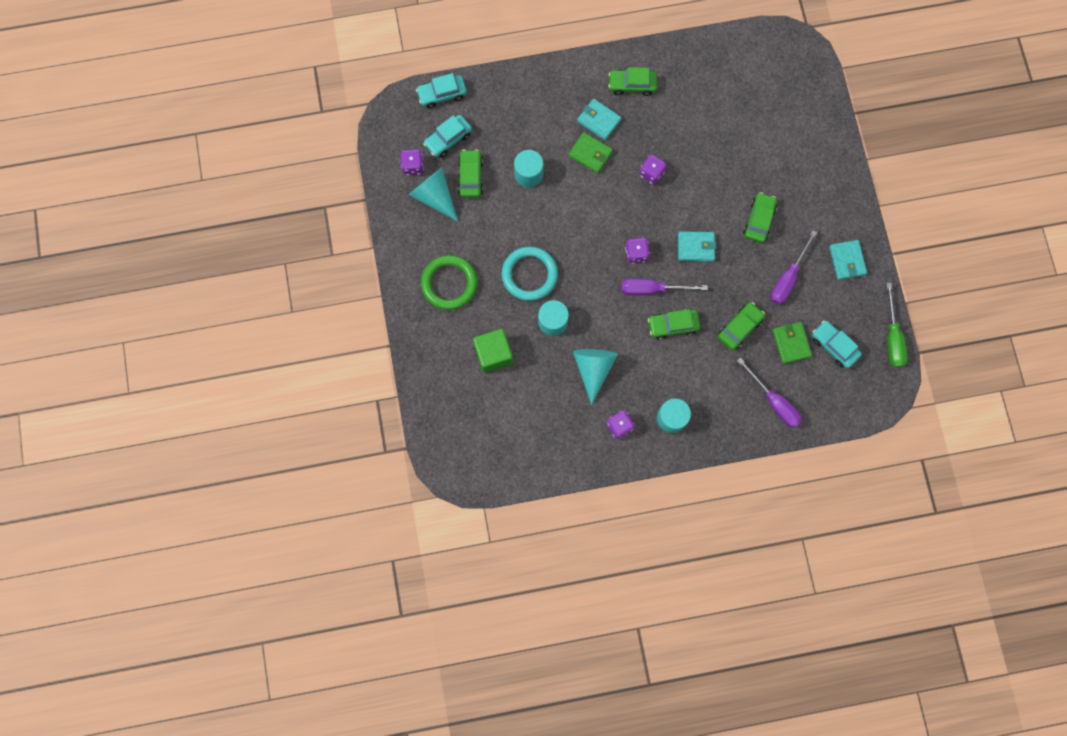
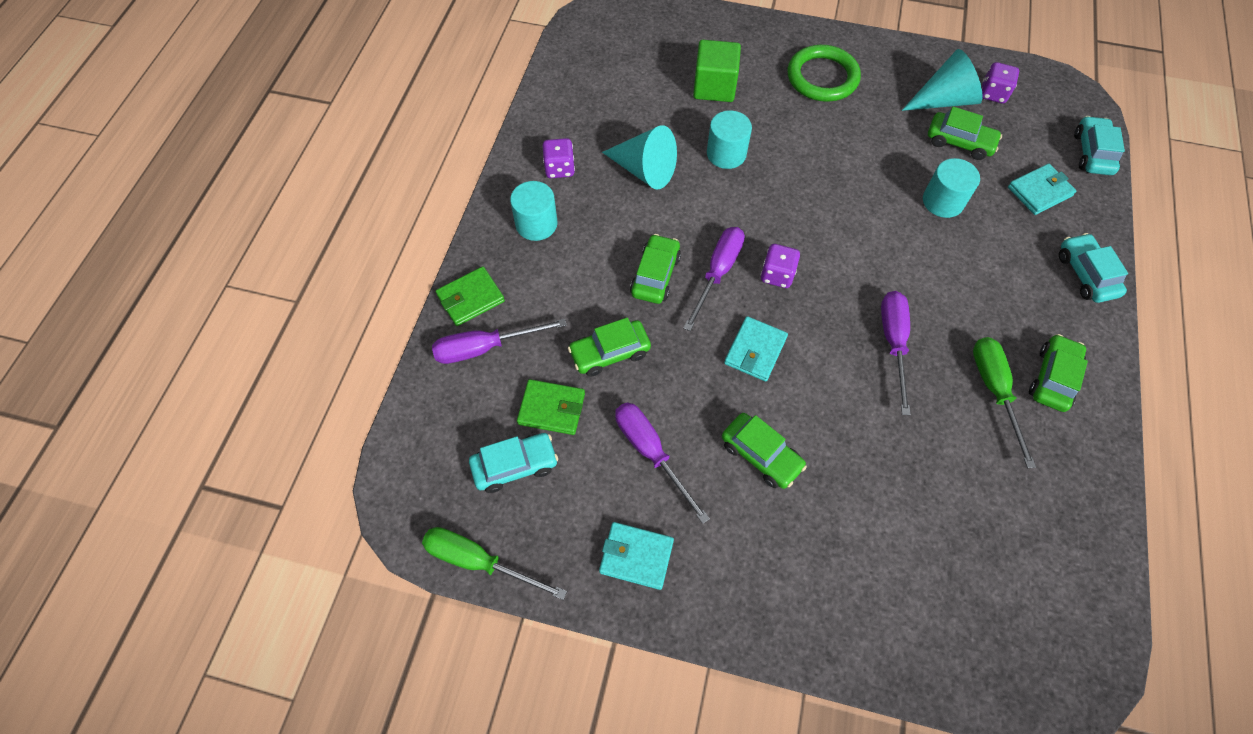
camera: 115 degrees right, 15 degrees down
turquoise car [423,115,472,158] -> turquoise car moved to [1059,233,1128,303]
turquoise ring [502,246,558,301] -> none
green wallet [568,132,613,173] -> green wallet moved to [436,267,505,326]
turquoise wallet [577,99,621,140] -> turquoise wallet moved to [1008,164,1077,215]
purple dice [639,154,667,185] -> purple screwdriver [881,291,911,415]
green car [718,302,765,350] -> green car turned 90 degrees clockwise [568,317,651,377]
none -> green screwdriver [973,337,1036,468]

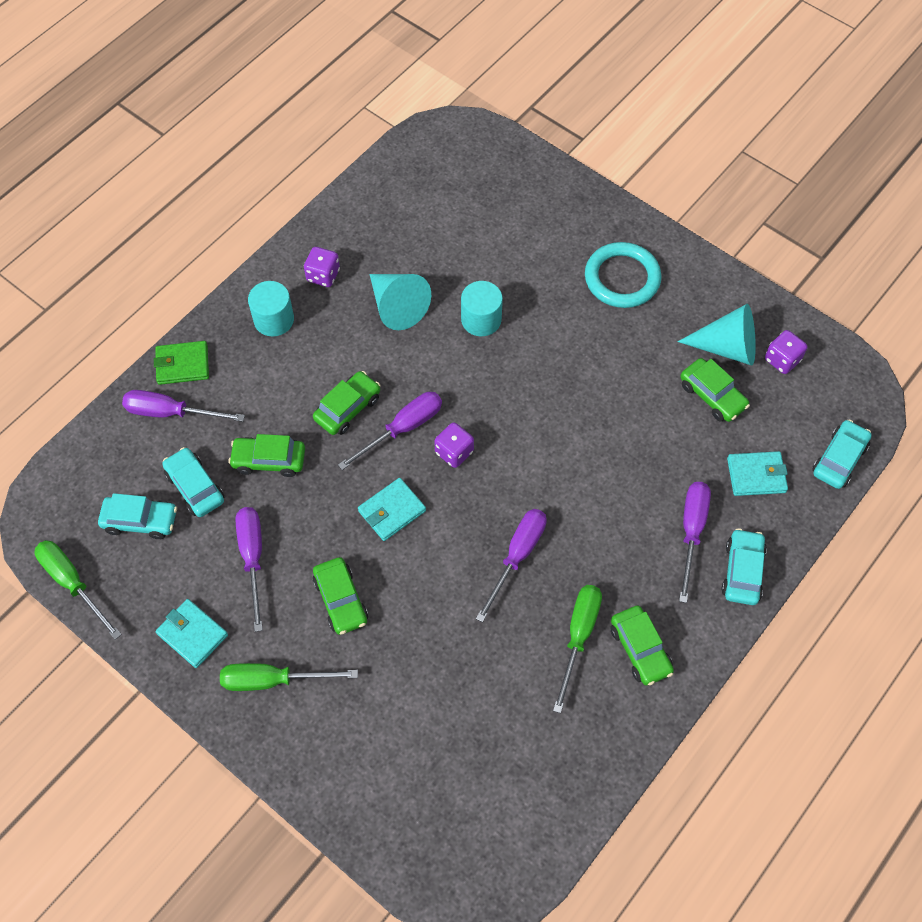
camera: 25 degrees right, 0 degrees up
green wallet [517,379,585,435] -> turquoise car [162,447,224,517]
green cube [693,40,741,102] -> none
green ring [787,45,861,102] -> turquoise ring [585,242,661,308]
turquoise cylinder [923,158,980,218] -> none
green car [1029,334,1088,412] -> green car turned 105 degrees clockwise [610,606,674,685]
none -> green screwdriver [220,663,358,691]
none -> purple screwdriver [679,482,711,603]

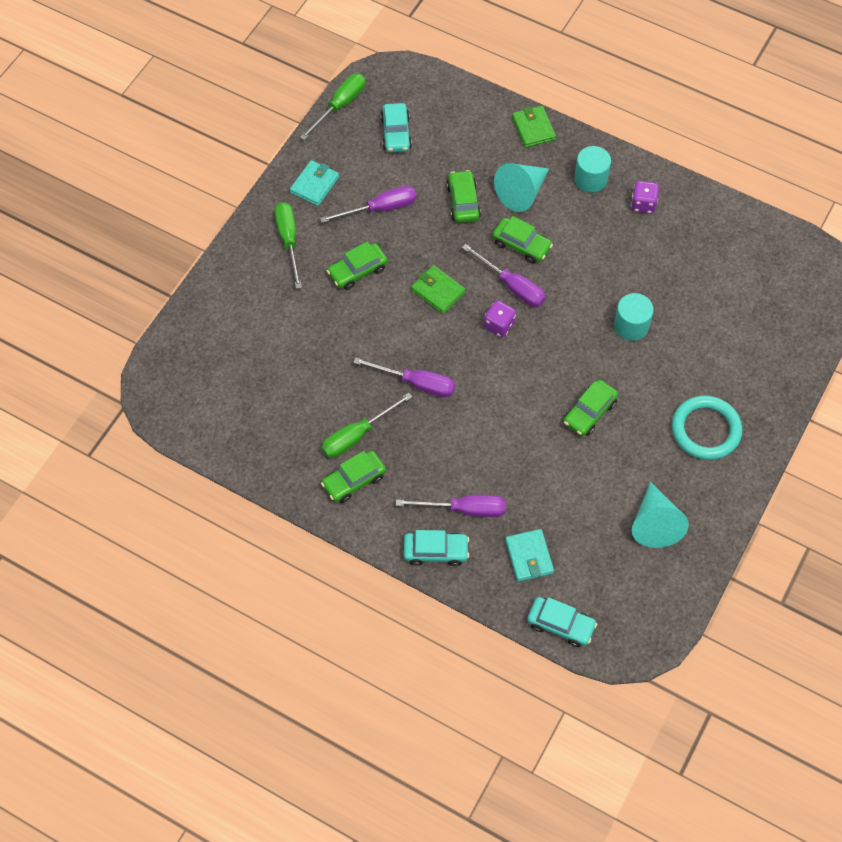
camera: 80 degrees right, 0 degrees up
purple screwdriver [122,390,245,422] -> none
turquoise car [162,447,224,517] -> none
turquoise wallet [358,478,426,541] -> green wallet [411,265,465,314]
turquoise cone [370,274,431,330] -> turquoise cone moved to [494,163,549,212]
green screwdriver [553,585,602,713] -> green screwdriver turned 135 degrees clockwise [321,393,412,458]
green car [680,358,750,422] -> green car moved to [563,380,618,436]
purple dice [765,330,807,374] -> none

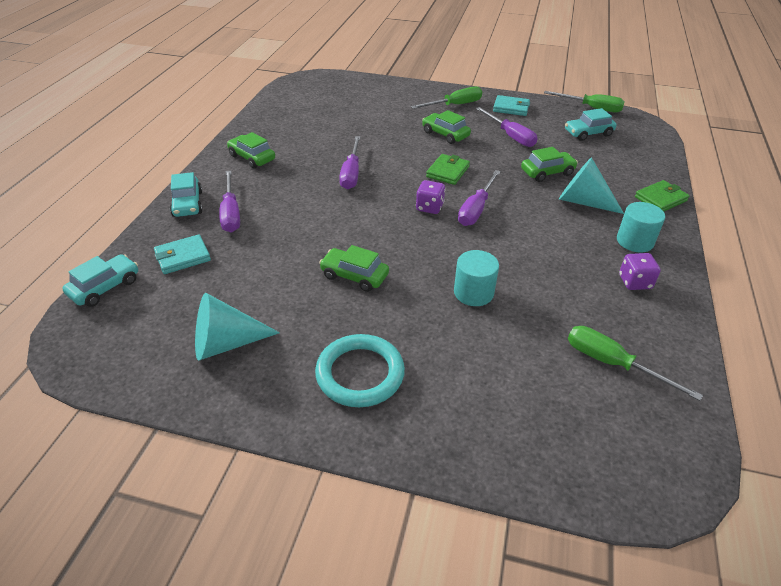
camera: 75 degrees right, 20 degrees down
green screwdriver [321,393,412,458] -> green screwdriver moved to [568,326,703,401]
green car [492,216,553,264] -> none
turquoise car [527,597,597,647] -> turquoise car turned 150 degrees counterclockwise [62,254,138,307]

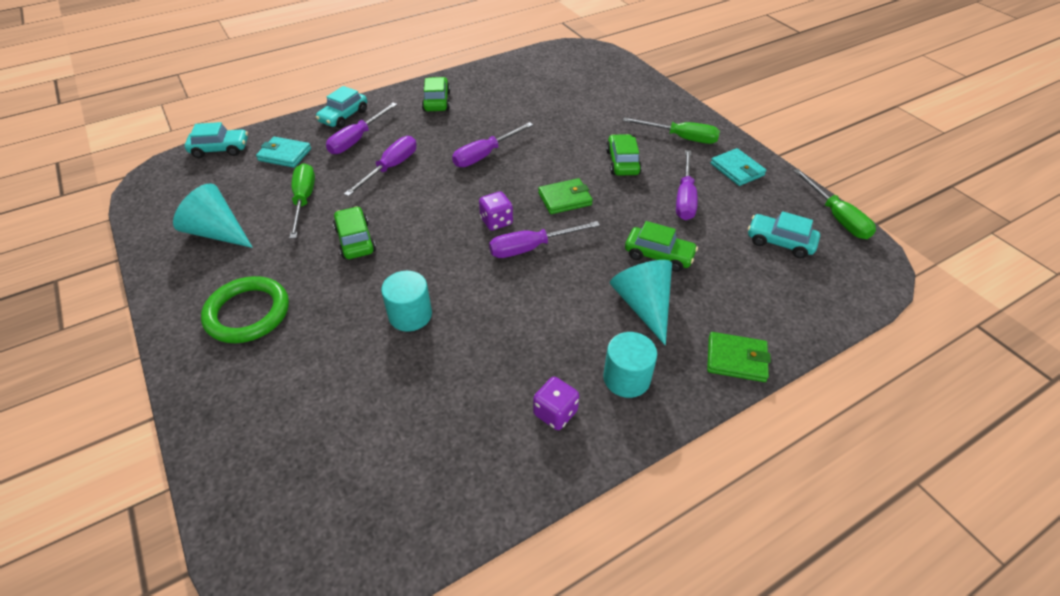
camera: 45 degrees right, 5 degrees up
turquoise ring [315,334,405,407] -> green ring [201,276,289,343]
green screwdriver [568,326,703,401] -> green screwdriver moved to [289,163,315,239]
none -> purple screwdriver [344,136,416,196]

